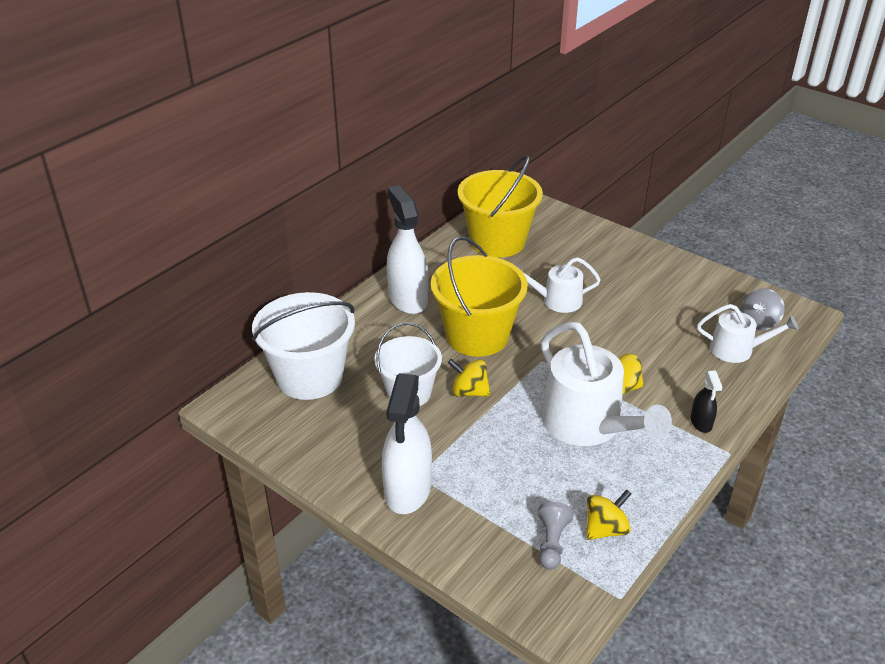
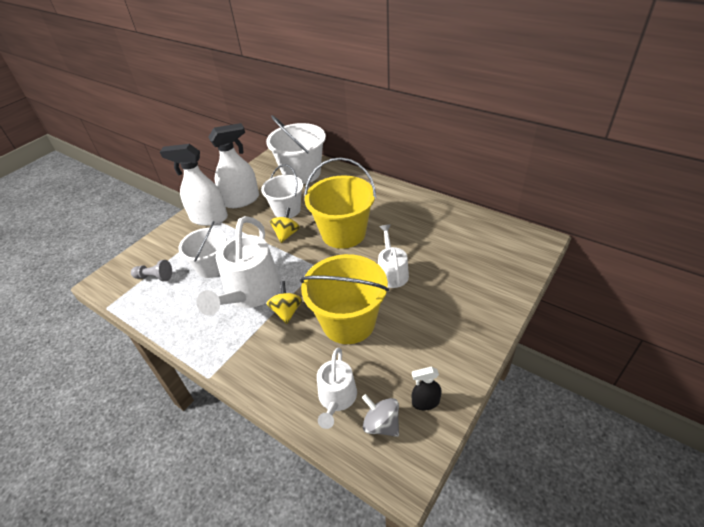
camera: 90 degrees right, 5 degrees up
white spray bottle [387,185,428,314] -> white spray bottle moved to [208,123,259,208]
yellow bucket [458,155,543,258] -> yellow bucket moved to [300,254,389,344]
white watering can [541,321,672,446] -> white watering can turned 45 degrees counterclockwise [196,216,281,315]
yellow spinning top [586,489,631,540] -> none
black spray bottle [690,370,722,433] -> black spray bottle moved to [412,367,442,410]
none -> white bucket [178,221,227,278]

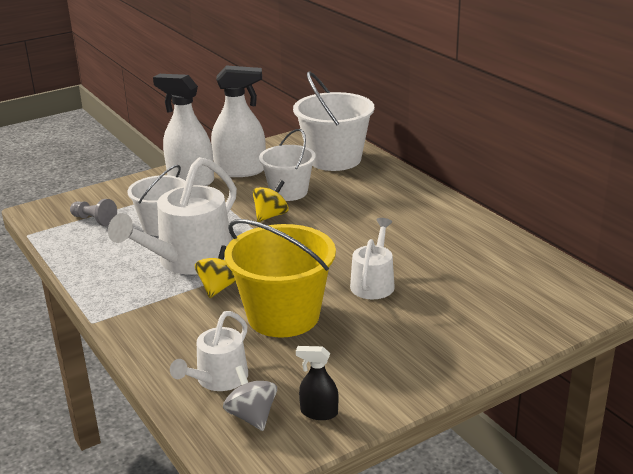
camera: 20 degrees right, 15 degrees down
yellow bucket [304,157,376,249] -> none

